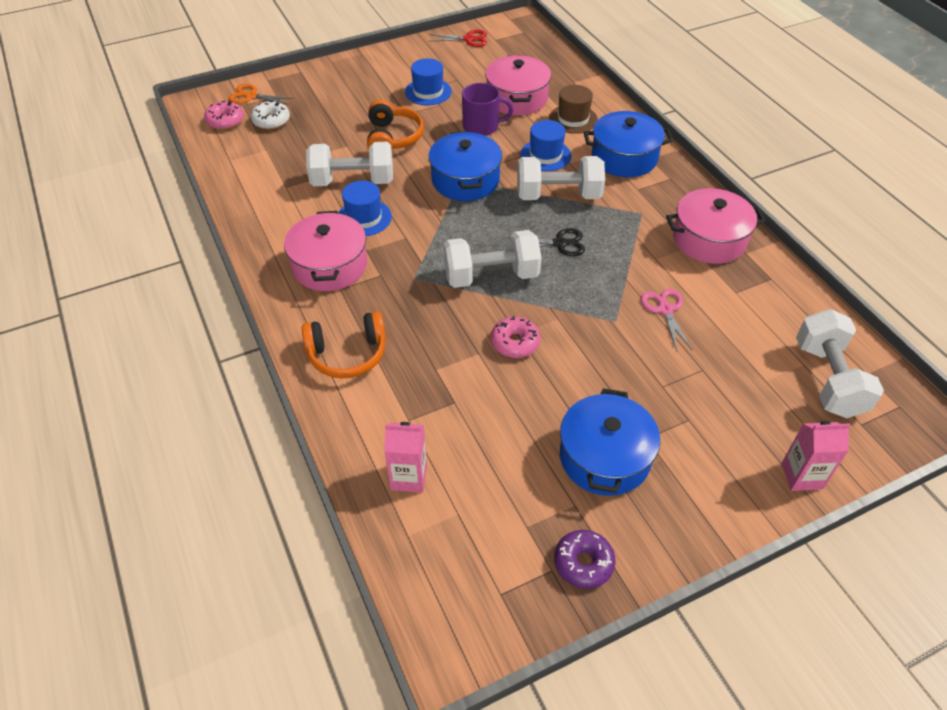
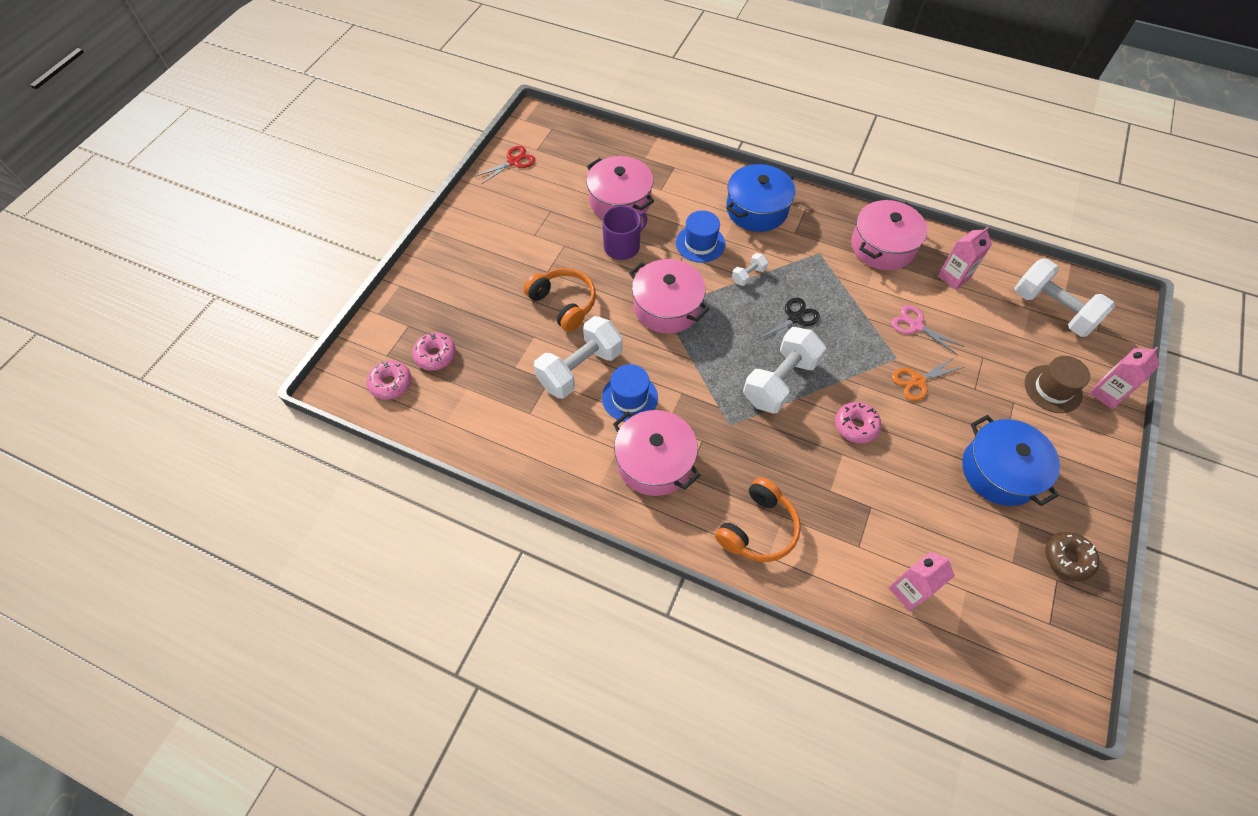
camera: 40 degrees left, 10 degrees up
orange scissors [229,84,294,105] -> orange scissors moved to [892,357,964,401]
white donut [251,101,290,130] -> pink donut [412,332,456,371]
blue hat [405,58,452,105] -> none
blue pot [429,131,502,201] -> pink pot [629,259,709,334]
white dumbbell [517,156,605,200] -> white dumbbell [732,253,768,286], size x0.46
brown hat [549,85,598,134] -> brown hat moved to [1024,356,1090,413]
purple donut [554,530,616,589] -> brown donut [1045,532,1100,581]
none -> pink carton [938,227,992,290]

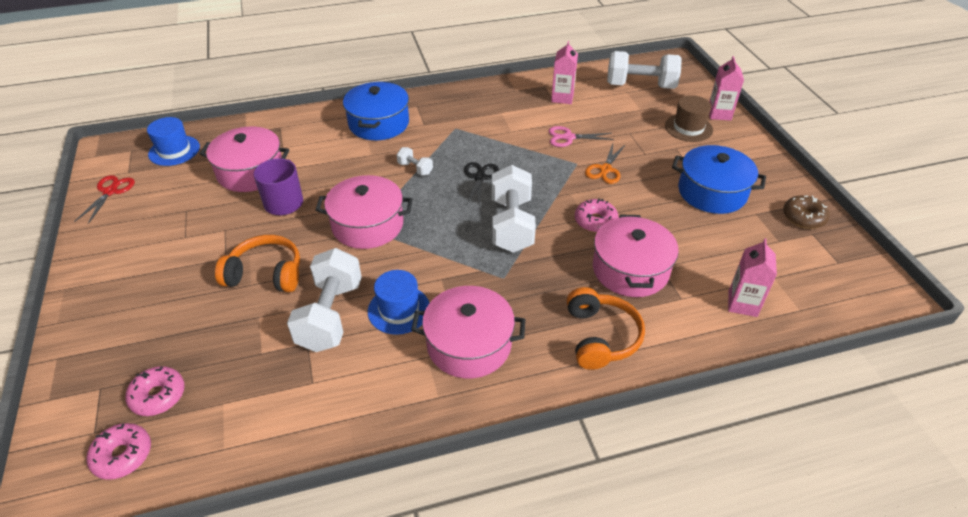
camera: 40 degrees left, 15 degrees down
blue hat [676,211,725,263] -> blue hat moved to [147,117,200,166]
white dumbbell [732,253,768,286] -> white dumbbell turned 60 degrees counterclockwise [397,147,433,176]
pink pot [851,200,928,270] -> pink pot moved to [593,214,679,297]

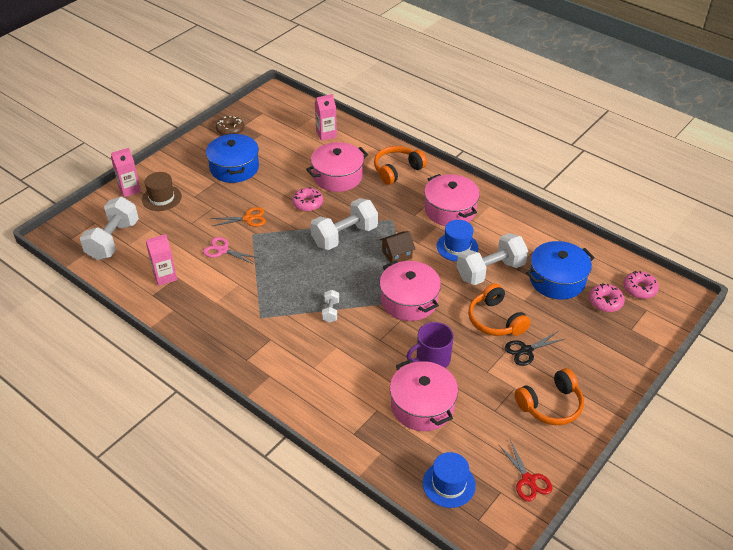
camera: 125 degrees left, 0 degrees up
red scissors [74,175,135,224] -> red scissors turned 90 degrees counterclockwise [498,440,552,501]
blue pot [343,81,409,140] -> blue pot moved to [526,241,595,299]
black scissors [464,162,499,208] -> black scissors moved to [505,332,564,366]
pink scissors [548,126,614,147] -> pink scissors turned 150 degrees clockwise [203,237,259,264]
white dumbbell [607,51,682,89] -> white dumbbell turned 45 degrees clockwise [80,197,139,260]
none -> brown house [380,231,415,263]
none -> orange headphones [515,368,584,425]

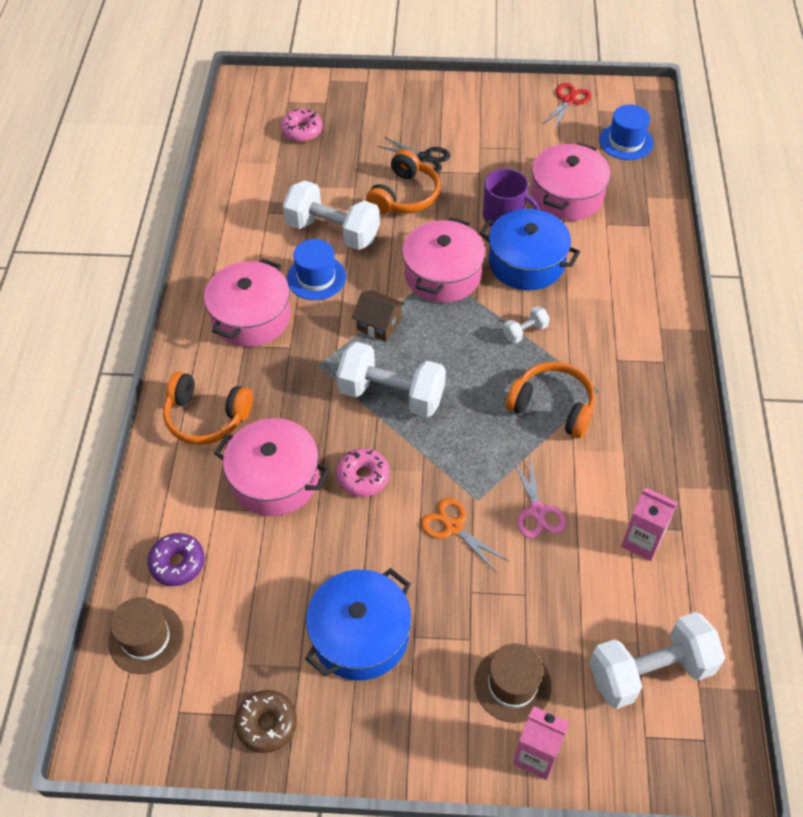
camera: 125 degrees left, 10 degrees up
pink carton [315,94,337,141] -> purple donut [148,533,205,586]
orange headphones [515,368,584,425] -> orange headphones moved to [505,362,595,438]
blue pot [526,241,595,299] -> blue pot moved to [479,209,580,290]
pink donut [623,271,659,299] -> none
none -> brown hat [108,597,184,674]

